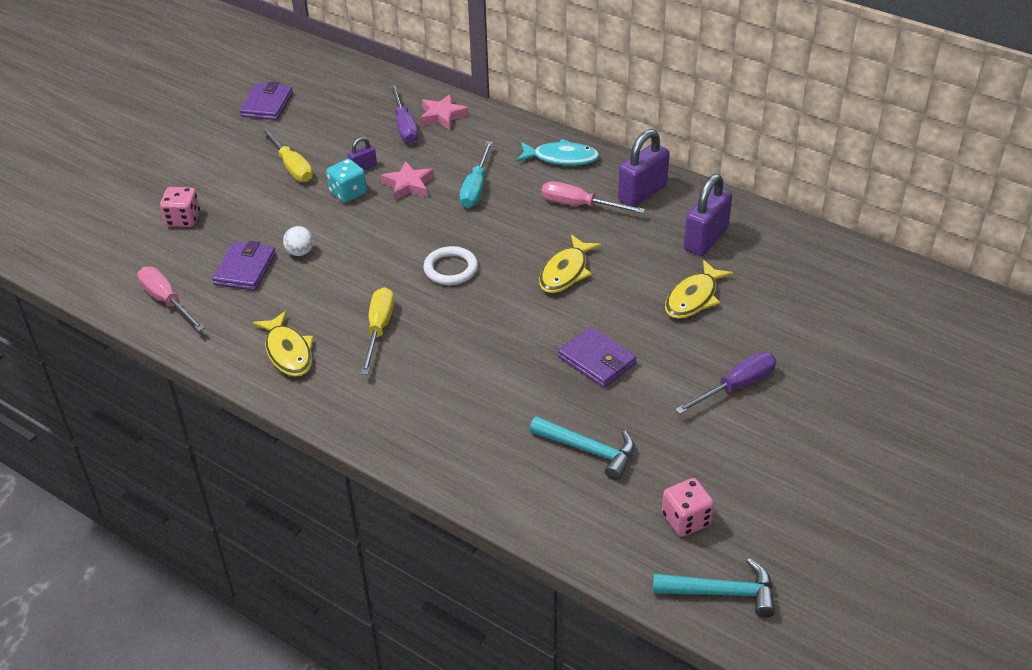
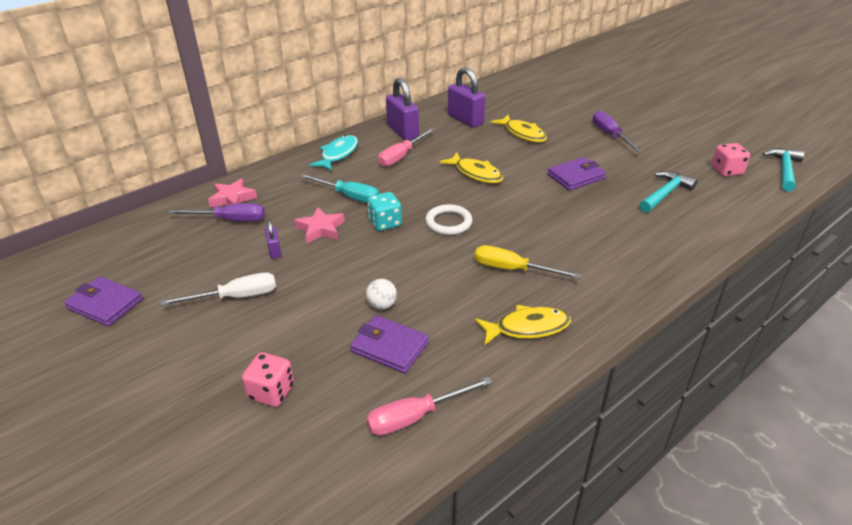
camera: 75 degrees left, 5 degrees down
yellow screwdriver [260,127,313,182] -> white screwdriver [160,272,276,306]
turquoise dice [326,159,367,203] -> turquoise dice moved to [367,192,402,231]

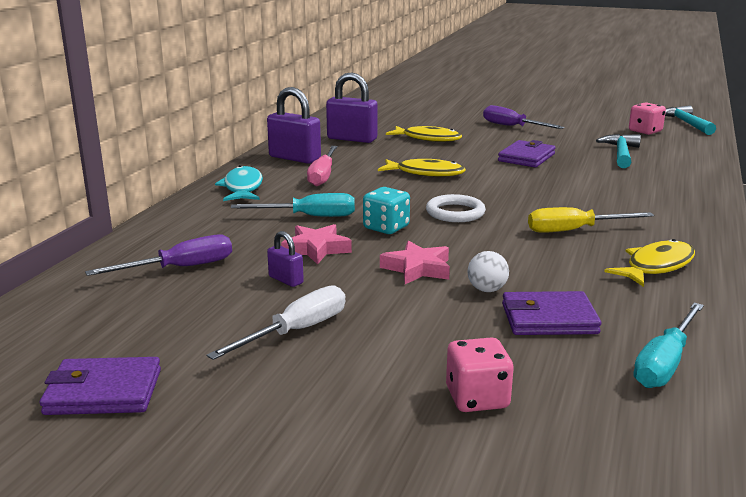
camera: 30 degrees left, 15 degrees down
pink star [208,178,257,207] -> pink star moved to [380,240,450,284]
pink screwdriver [366,377,492,436] -> turquoise screwdriver [634,303,704,388]

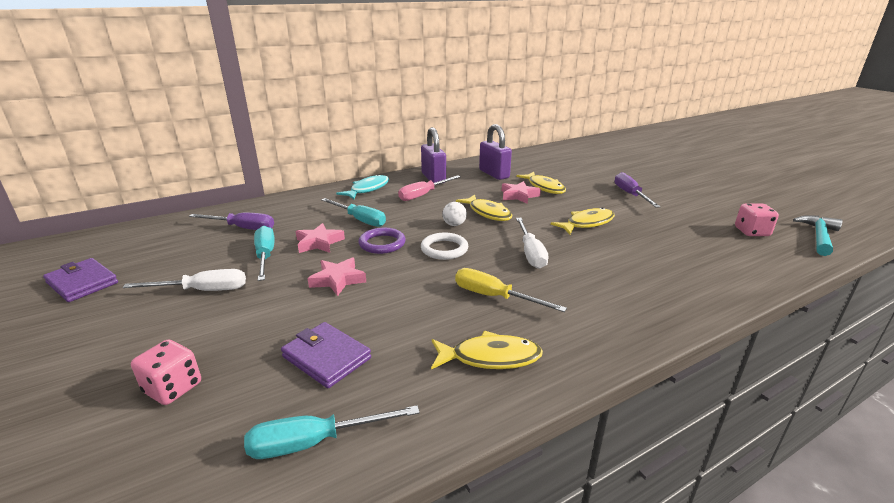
camera: 40 degrees right, 5 degrees up
purple padlock [267,231,304,287] -> turquoise screwdriver [254,226,275,281]
turquoise dice [363,187,410,234] -> purple ring [358,228,406,254]
white ball [467,251,509,292] -> white ball moved to [442,202,467,226]
purple wallet [498,140,556,168] -> yellow fish [551,207,615,234]
turquoise hammer [596,134,641,168] -> none
none -> pink star [502,181,541,204]
none -> white screwdriver [516,218,548,269]

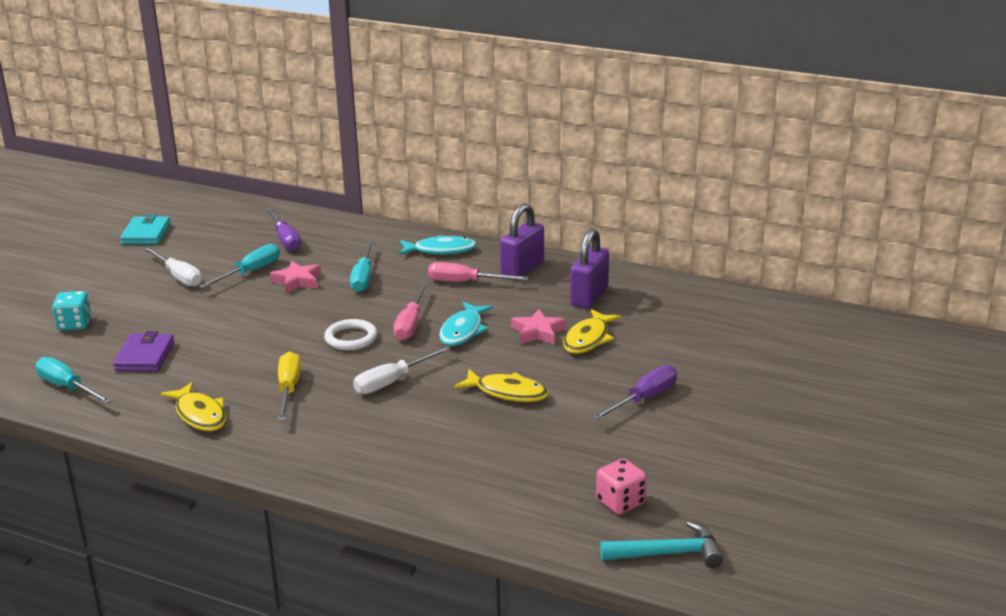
camera: 55 degrees right, 0 degrees up
purple wallet [43,258,118,302] -> turquoise wallet [120,214,171,245]
pink dice [131,340,201,405] -> turquoise dice [52,291,92,331]
pink star [308,257,366,296] -> none
purple ring [358,228,406,254] -> none
white ball [442,202,467,226] -> pink screwdriver [393,283,428,341]
yellow fish [456,195,512,221] -> turquoise fish [439,302,493,346]

